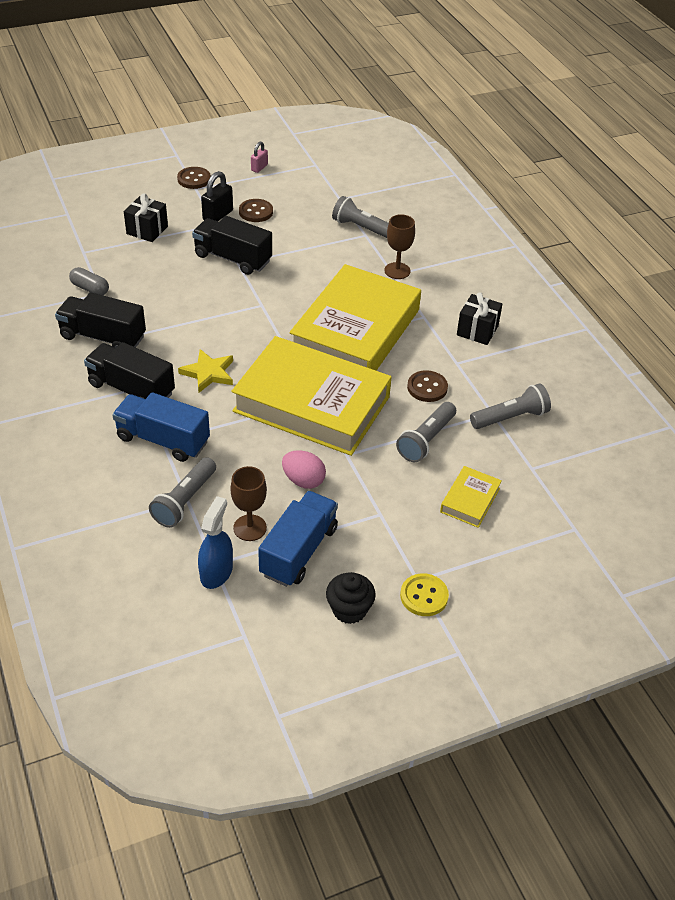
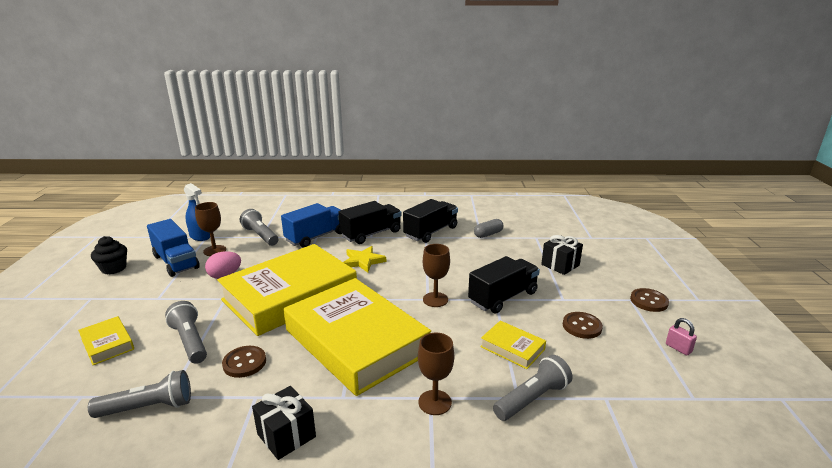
camera: 115 degrees right, 20 degrees down
black padlock [201,171,233,221] -> none
yellow button [400,573,449,616] -> none
grey flashlight [470,384,551,429] -> grey flashlight turned 105 degrees counterclockwise [88,370,191,418]
none -> brown goblet [423,244,450,307]
none -> yellow book [480,321,546,369]

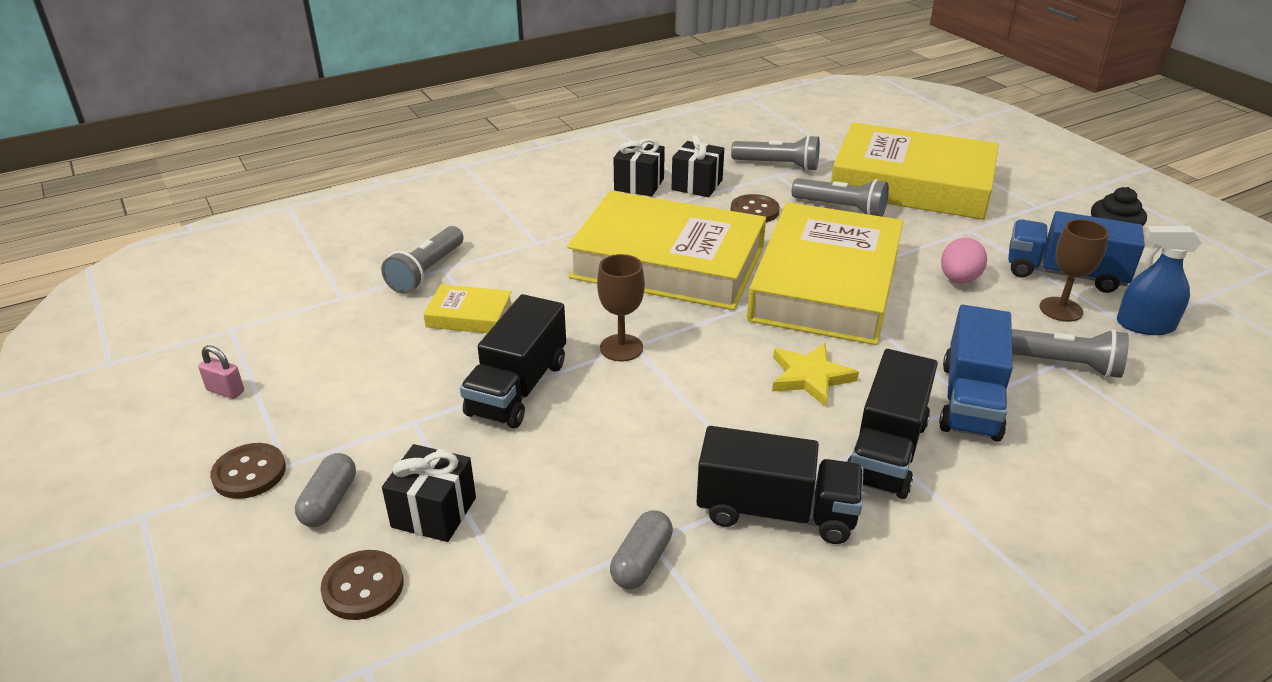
camera: 150 degrees right, 10 degrees up
yellow book [78,316,134,365] -> yellow book [831,122,999,220], size x2.42
grey flashlight [88,370,191,418] -> grey flashlight turned 120 degrees counterclockwise [731,135,820,171]
black truck [403,199,458,243] -> black truck turned 90 degrees counterclockwise [696,426,864,544]
brown goblet [418,333,454,415] -> none
brown button [563,312,603,339] -> brown button moved to [320,550,403,620]
none -> grey capsule [295,453,356,527]
none -> black gift [672,135,724,197]

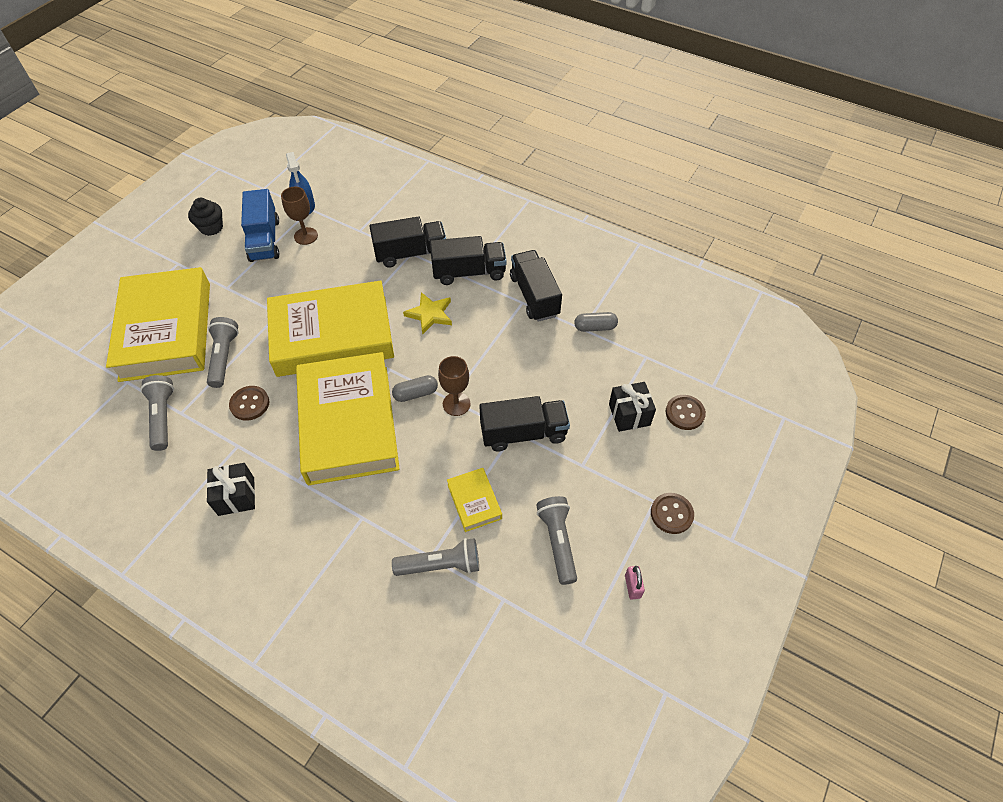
camera: 120 degrees left, 20 degrees up
grey capsule [295,453,356,527] -> grey capsule moved to [392,375,438,402]
black gift [672,135,724,197] -> none
blue truck [939,305,1013,441] -> black truck [369,217,446,268]
pink egg [941,238,987,284] -> none
grey flashlight [1012,329,1129,378] -> grey flashlight moved to [536,496,577,585]

